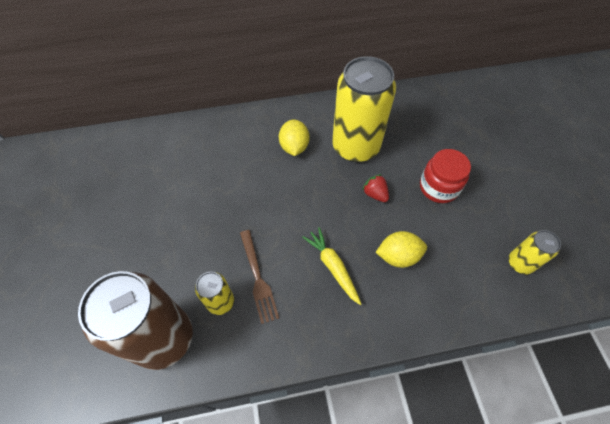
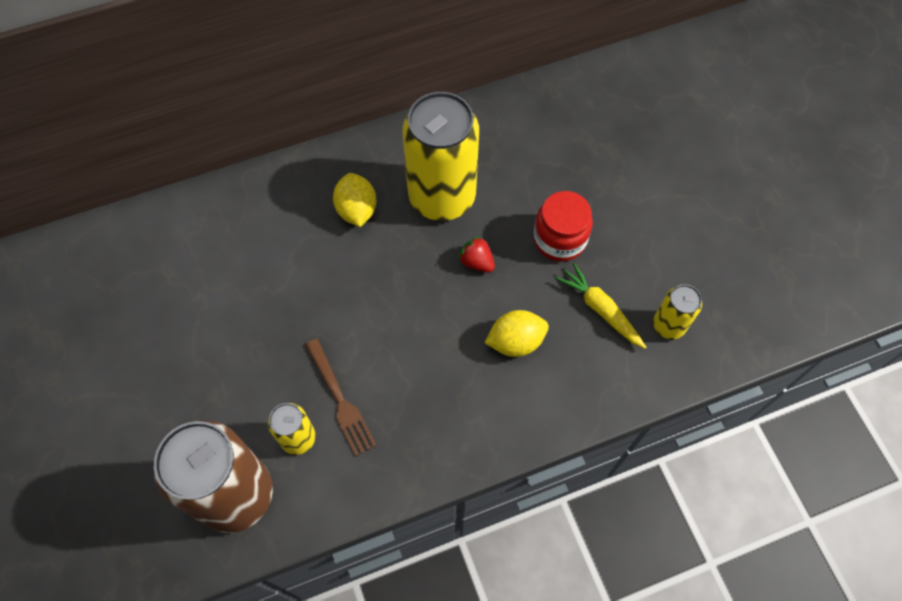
camera: 10 degrees left, 5 degrees up
yellow carrot [302,227,361,305] -> yellow carrot moved to [556,263,646,349]

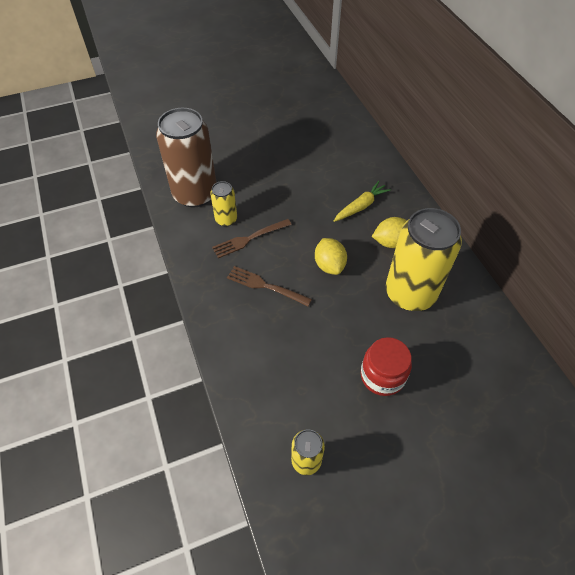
camera: 90 degrees right, 10 degrees down
red strawberry [458,236,495,272] -> none
yellow lemon [485,310,549,357] -> yellow lemon moved to [315,238,347,275]
yellow carrot [556,263,646,349] -> yellow carrot moved to [334,181,391,222]
none -> brown fork [227,266,312,306]

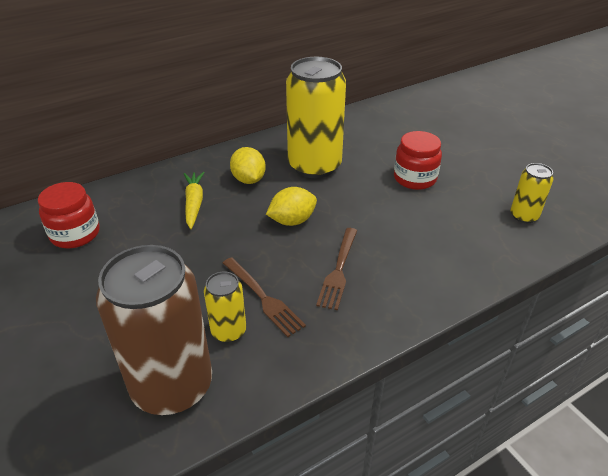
camera: 100 degrees left, 15 degrees down
yellow carrot [334,181,391,222] -> yellow carrot turned 45 degrees clockwise [184,172,205,229]
none -> red jar [38,182,99,248]

